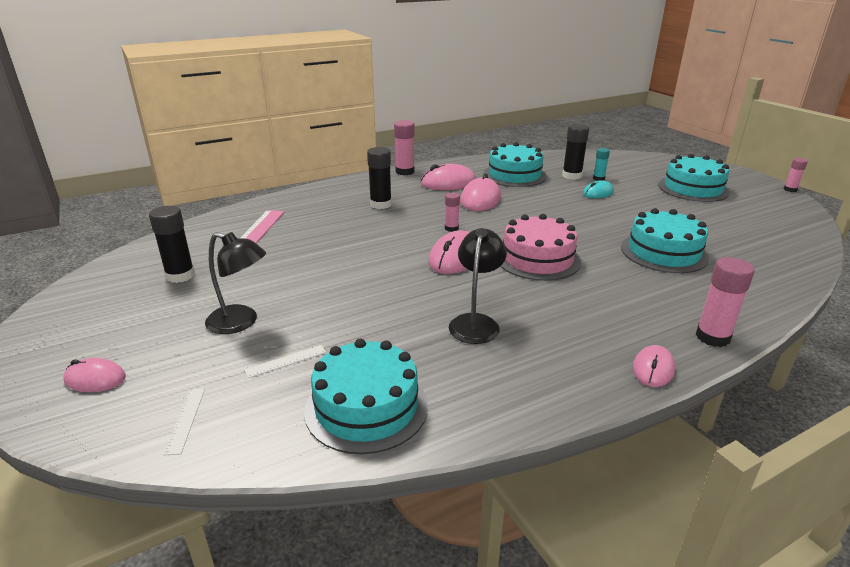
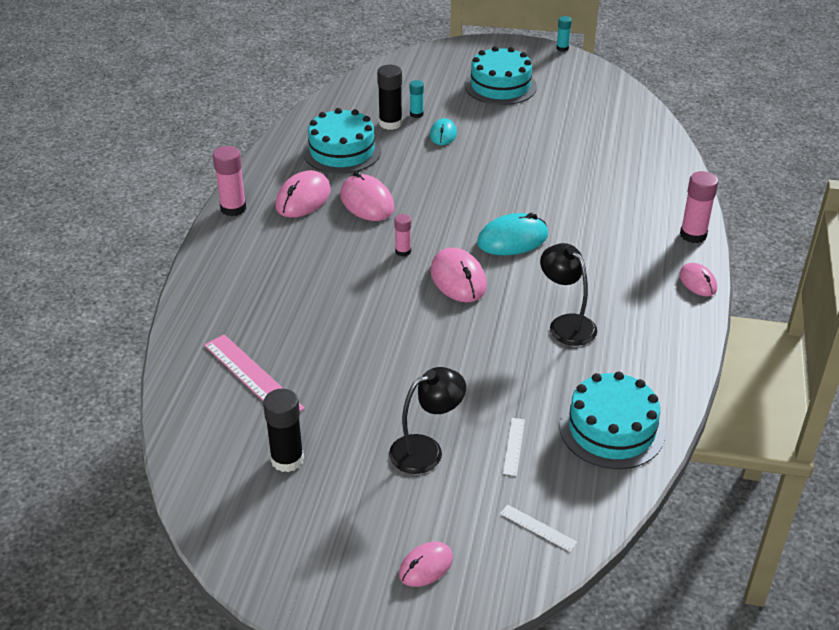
camera: 50 degrees left, 10 degrees up
black glue stick [367,147,392,209] -> none
pink cake [500,214,581,281] -> turquoise mouse [477,213,548,255]
turquoise cake [621,208,709,273] -> none
pink glue stick [784,158,808,192] -> turquoise glue stick [556,16,572,52]

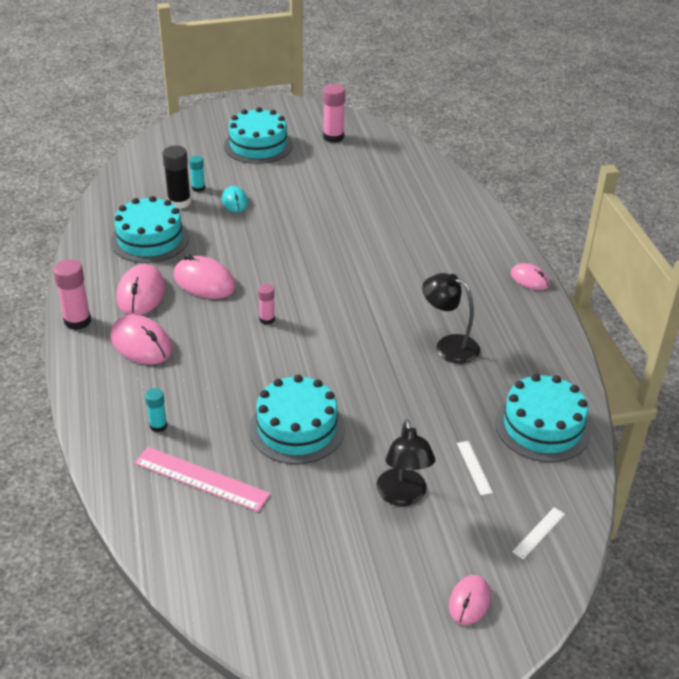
camera: 25 degrees left, 0 degrees up
black glue stick [263,389,304,472] -> none
black lamp [389,367,466,474] -> black lamp turned 135 degrees clockwise [377,419,436,506]
pink mouse [431,247,487,302] -> pink mouse moved to [111,314,172,365]
turquoise mouse [477,213,548,255] -> none
white ruler [500,504,578,552] -> white ruler turned 60 degrees counterclockwise [512,507,565,559]
turquoise glue stick [556,16,572,52] -> turquoise glue stick moved to [145,388,167,432]
pink glue stick [680,171,718,243] -> pink glue stick moved to [323,84,345,143]
none -> turquoise cake [249,375,345,464]

